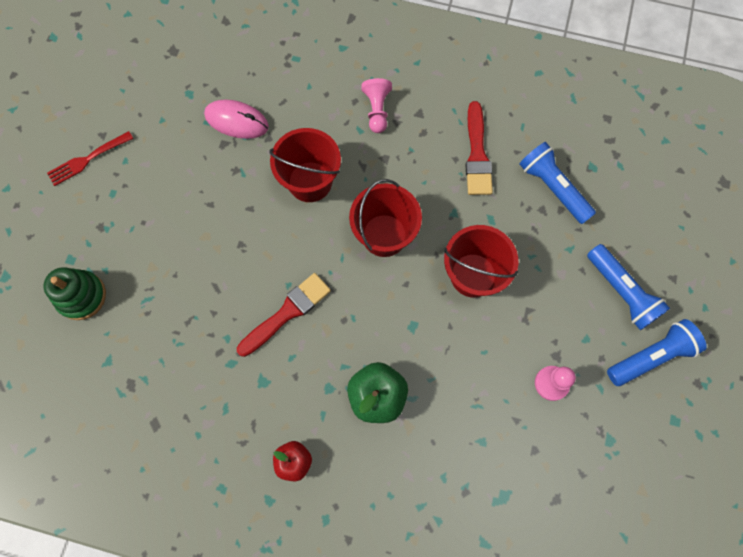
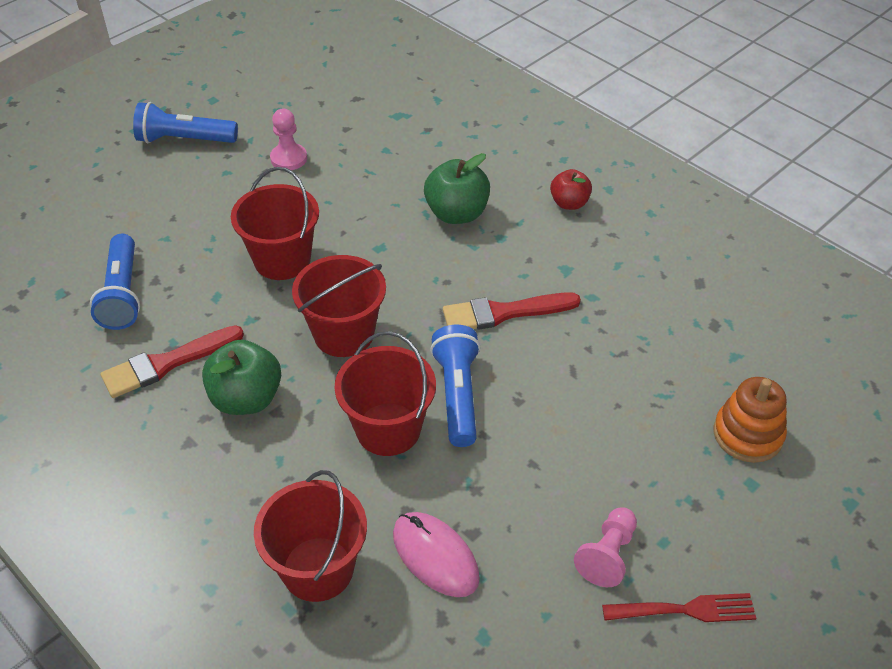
camera: 150 degrees left, 25 degrees down
green stacking toy [43,267,106,320] -> orange stacking toy [714,377,787,463]
pink pawn [361,78,392,133] -> pink pawn moved to [574,507,637,587]
red brush [466,101,493,195] -> red brush turned 150 degrees counterclockwise [101,325,244,398]
blue flashlight [587,244,670,330] -> blue flashlight moved to [430,325,480,447]
none -> green apple [202,340,281,415]
none -> red bucket [254,470,367,602]

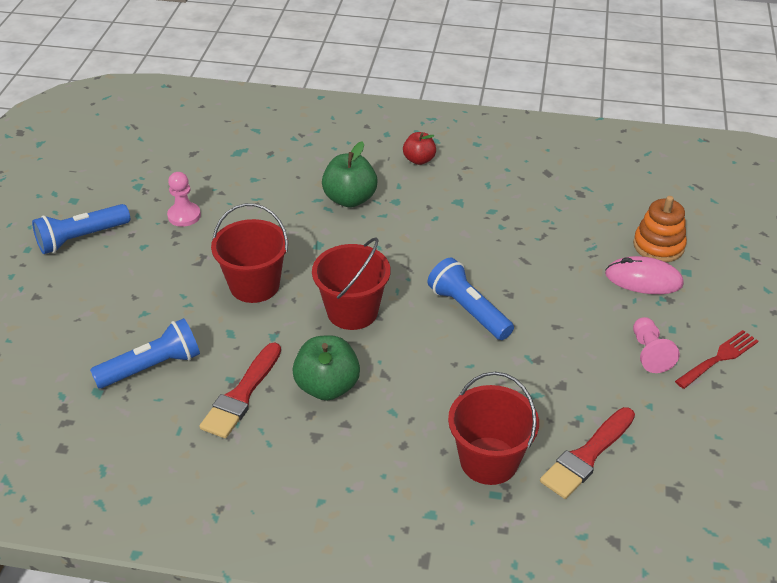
camera: 35 degrees left, 5 degrees down
blue flashlight [90,234,140,330] -> blue flashlight turned 75 degrees counterclockwise [90,318,200,389]
red bucket [334,331,436,456] -> none
pink mouse [393,512,480,597] -> pink mouse moved to [605,256,684,294]
red brush [443,292,581,330] -> red brush moved to [540,407,635,499]

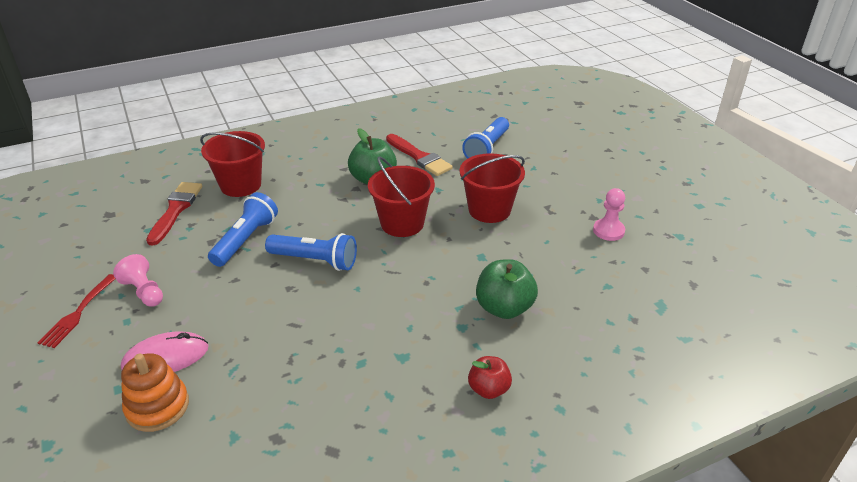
camera: 145 degrees right, 5 degrees down
blue flashlight [32,204,130,254] -> blue flashlight moved to [208,192,278,267]
red brush [199,342,281,438] -> red brush turned 150 degrees clockwise [386,134,453,176]

